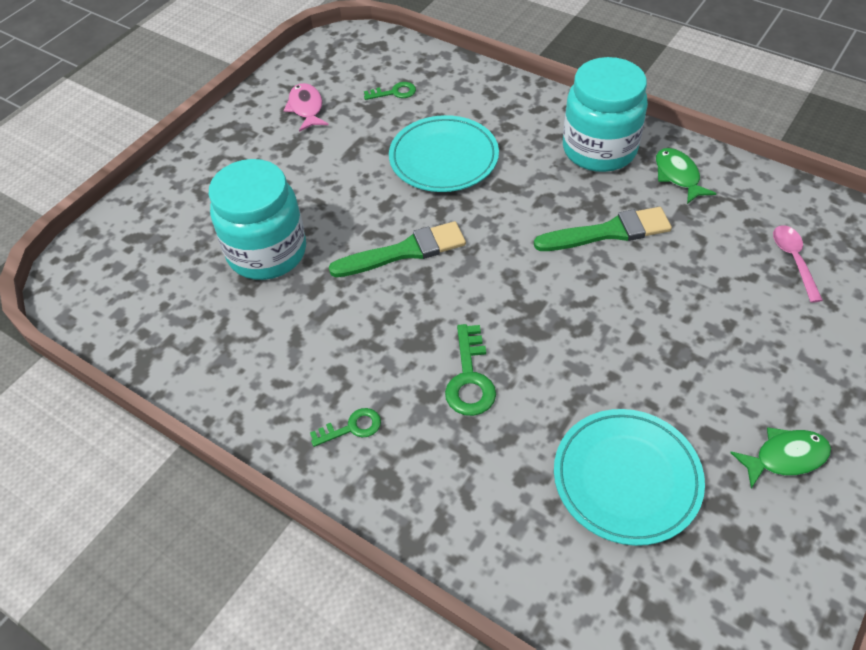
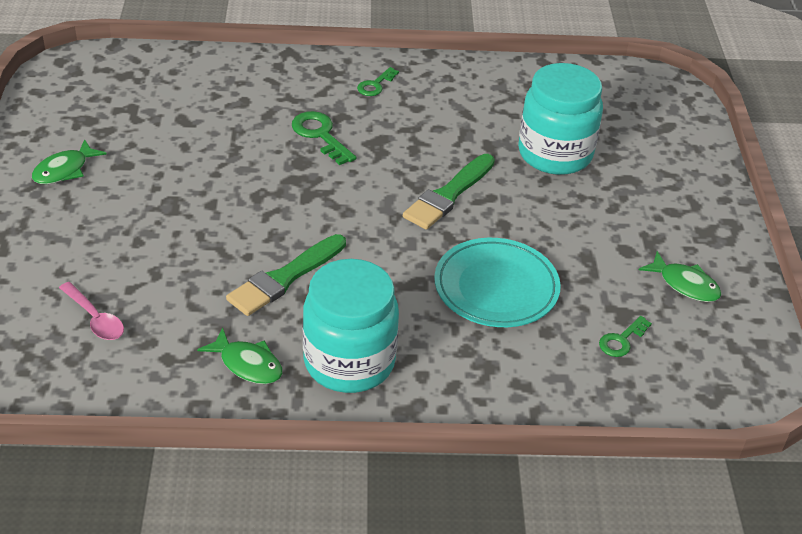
camera: 140 degrees right, 10 degrees down
pink fish [283,83,329,132] -> green fish [639,251,721,302]
turquoise plate [554,409,705,546] -> none

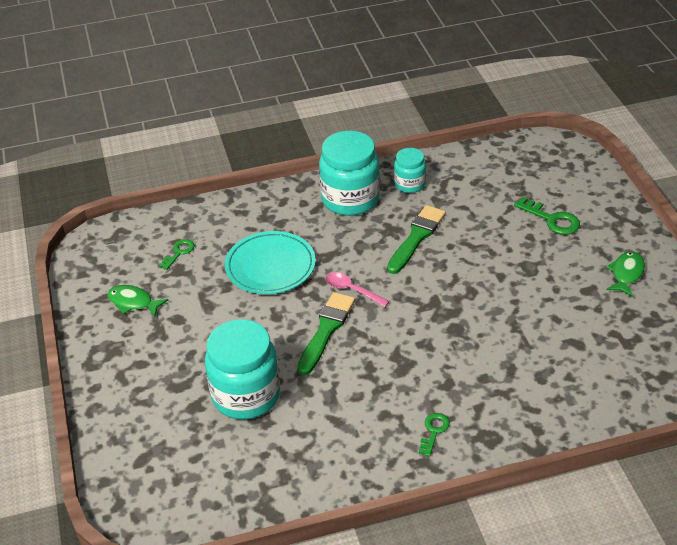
camera: 170 degrees right, 0 degrees up
pink spoon [59,282,124,340] -> pink spoon moved to [325,272,390,307]
green fish [197,328,283,384] -> turquoise jar [394,148,426,193]
green key [292,111,356,165] -> green key moved to [514,197,580,235]

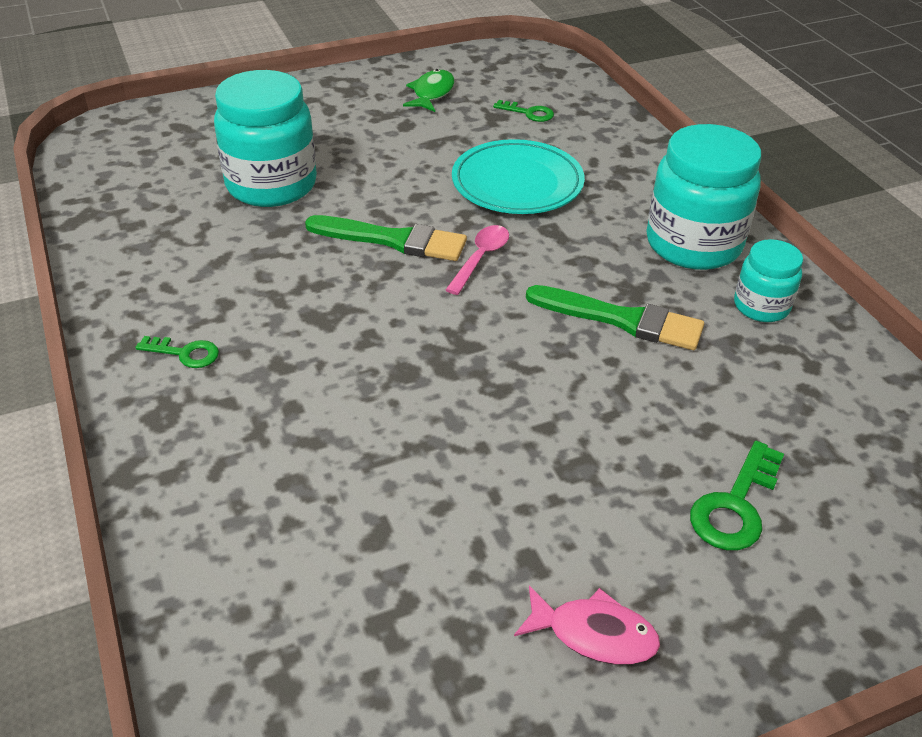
camera: 80 degrees right, 0 degrees up
green fish [606,251,645,297] -> pink fish [514,586,660,665]

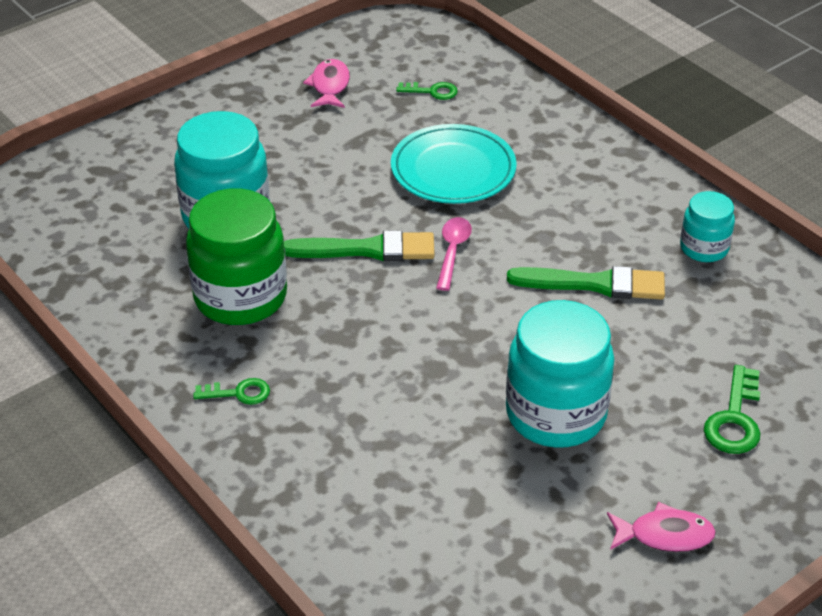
camera: 15 degrees left, 0 degrees up
green fish [403,69,454,112] -> pink fish [303,59,350,108]
turquoise jar [647,124,761,270] -> turquoise jar moved to [506,300,615,448]
none -> green jar [186,188,287,325]

